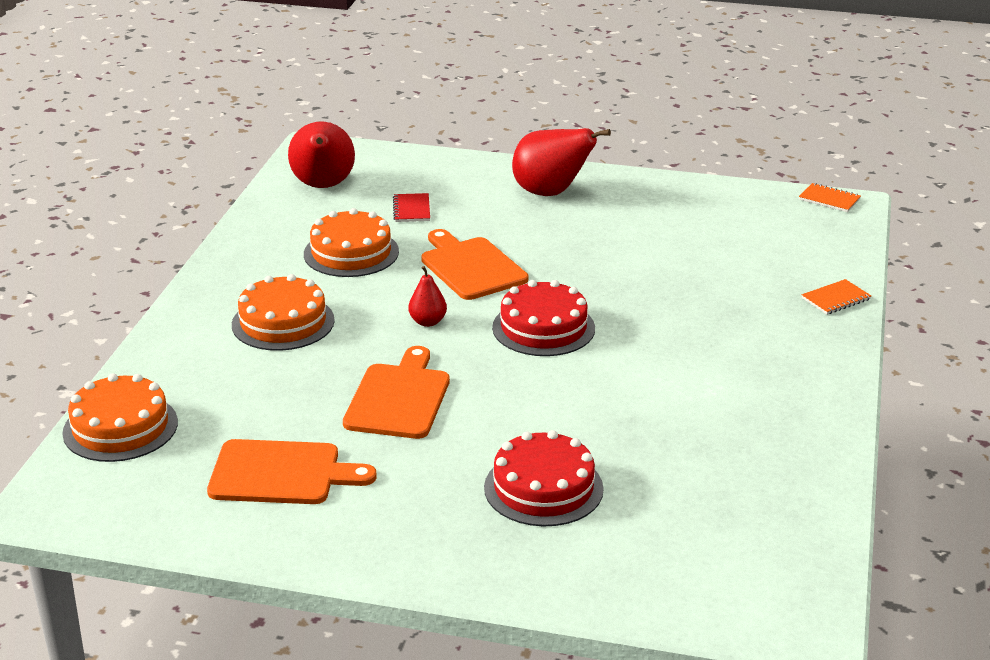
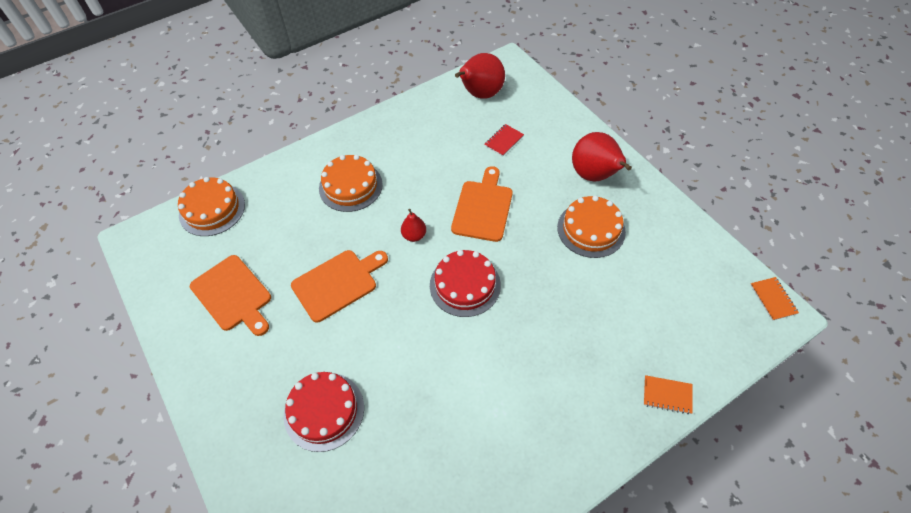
camera: 45 degrees right, 25 degrees up
orange cake [304,208,399,277] -> orange cake moved to [557,196,626,258]

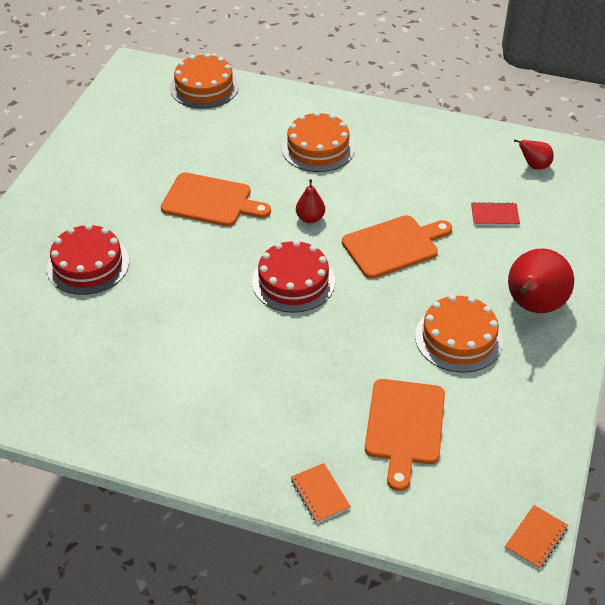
camera: 50 degrees right, 10 degrees down
orange cutting board [190,255,271,336] -> orange cutting board moved to [365,379,445,491]
red pear [455,53,505,99] -> red pear [514,139,554,170], size x0.50

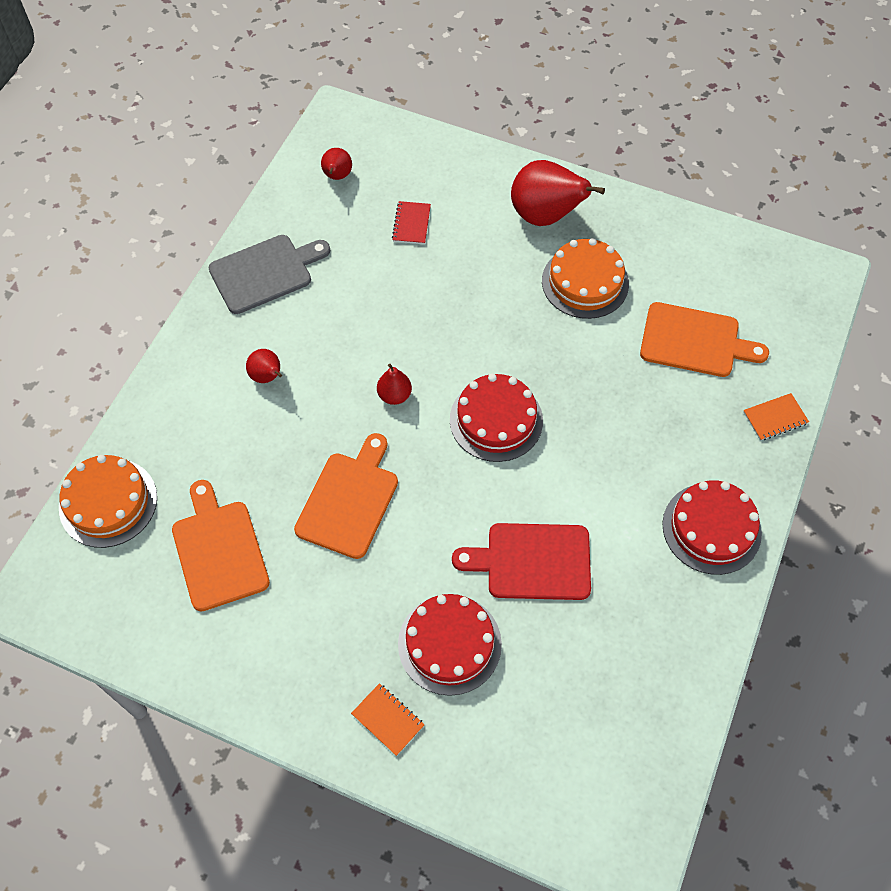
camera: 85 degrees left, 15 degrees up
orange cake [282,111,355,172] -> red pear [246,349,282,383]
orange cutting board [342,215,452,279] -> orange cutting board moved to [172,480,270,612]
orange notebook [505,505,568,569] -> orange notebook moved to [351,683,425,756]
none -> grey cutting board [209,235,330,314]
none -> red cutting board [452,523,591,600]
none -> red cake [662,480,762,575]

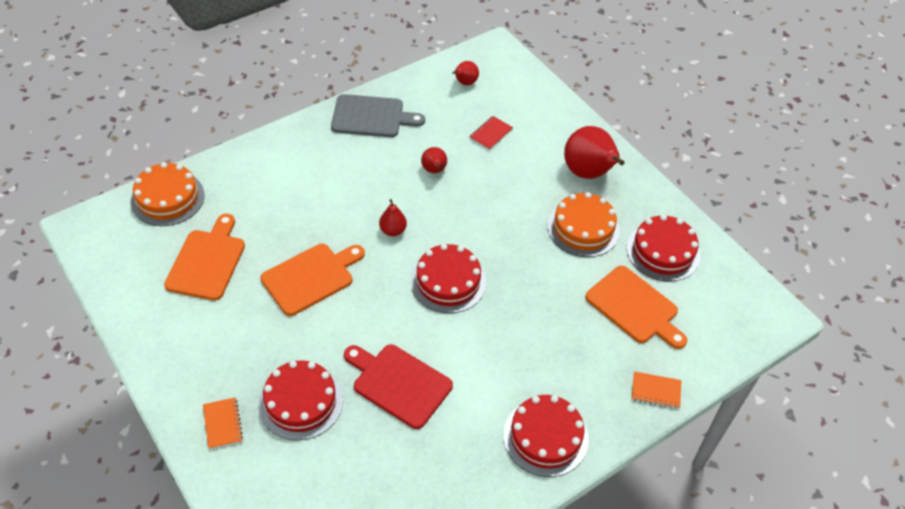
camera: 30 degrees right, 10 degrees down
red pear [246,349,282,383] -> red pear moved to [421,147,447,173]
none -> red cake [627,215,700,281]

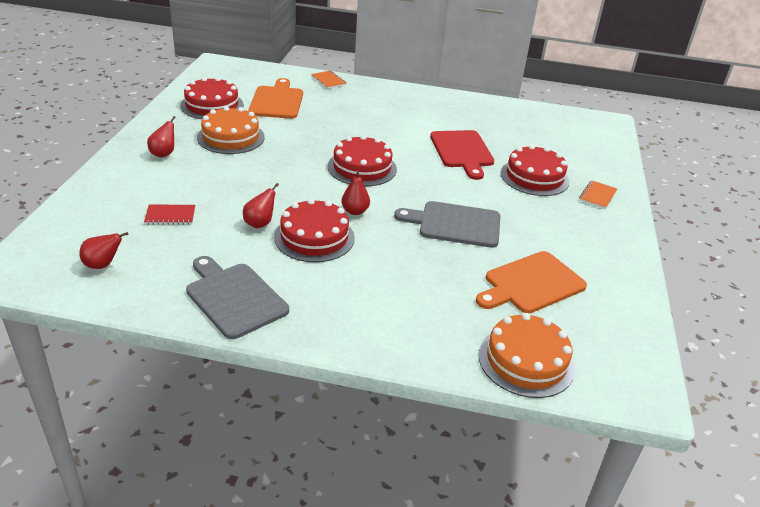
camera: 135 degrees left, 15 degrees down
orange cutting board [260,244,365,316] -> grey cutting board [394,201,500,248]
red cake [503,395,589,477] -> red cake moved to [274,199,355,262]
red pear [564,126,625,179] -> red pear [147,116,176,158], size x0.50

